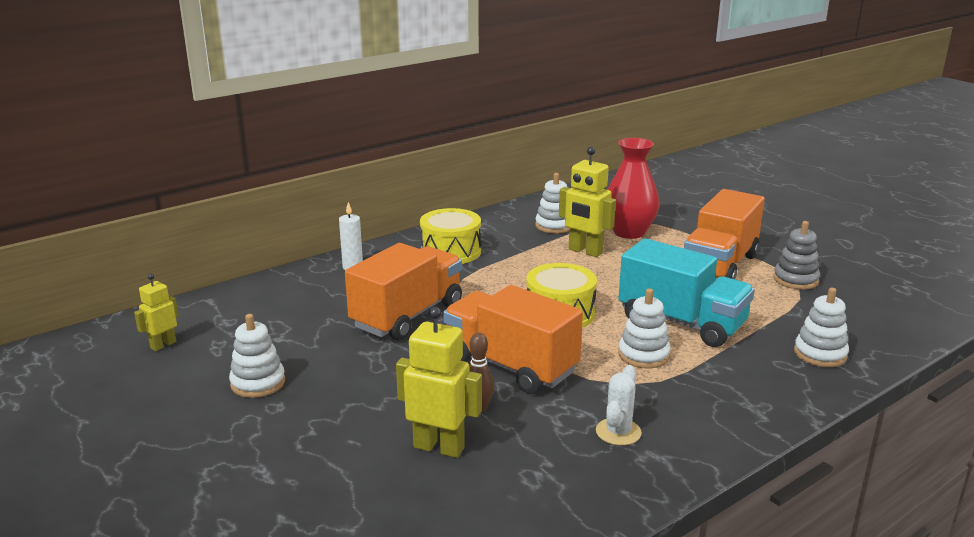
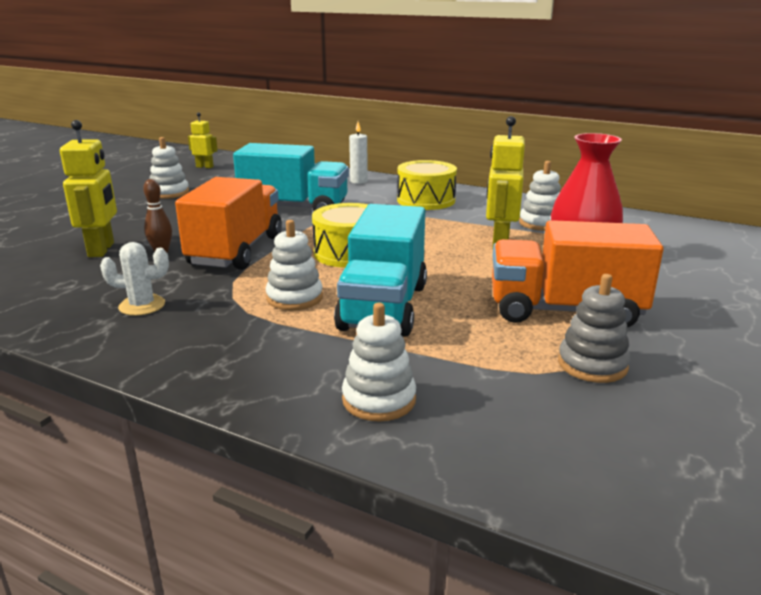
camera: 65 degrees right, 0 degrees up
orange truck [345,243,462,341] -> turquoise truck [233,143,349,211]

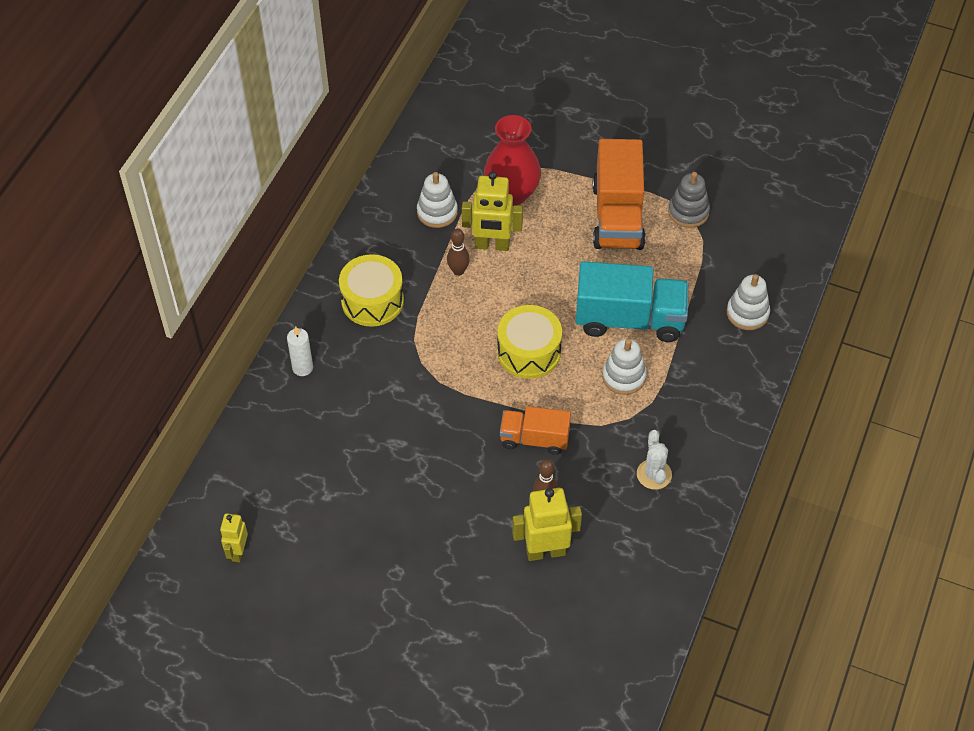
camera: 95 degrees left, 30 degrees up
white stacking toy [150,137,189,199] -> none
orange truck [175,177,282,270] -> orange truck [500,406,571,455], size x0.59
turquoise truck [233,143,349,211] -> none
none -> brown bowling pin [447,229,470,276]

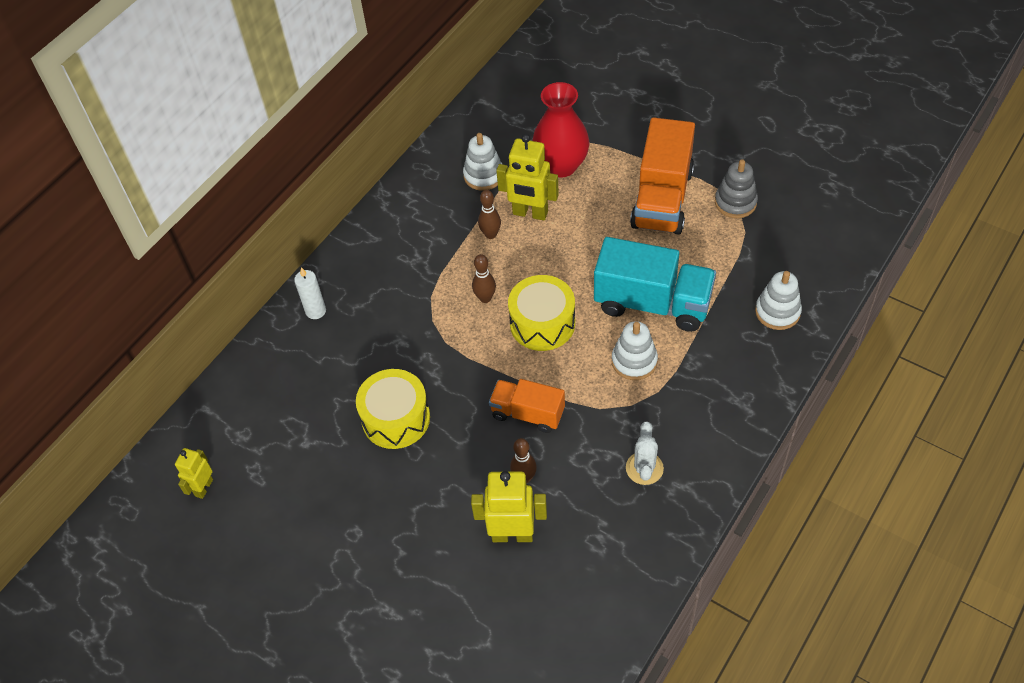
camera: 15 degrees right, 0 degrees up
yellow drum [339,254,404,327] -> yellow drum moved to [356,369,430,449]
none -> brown bowling pin [472,254,496,303]

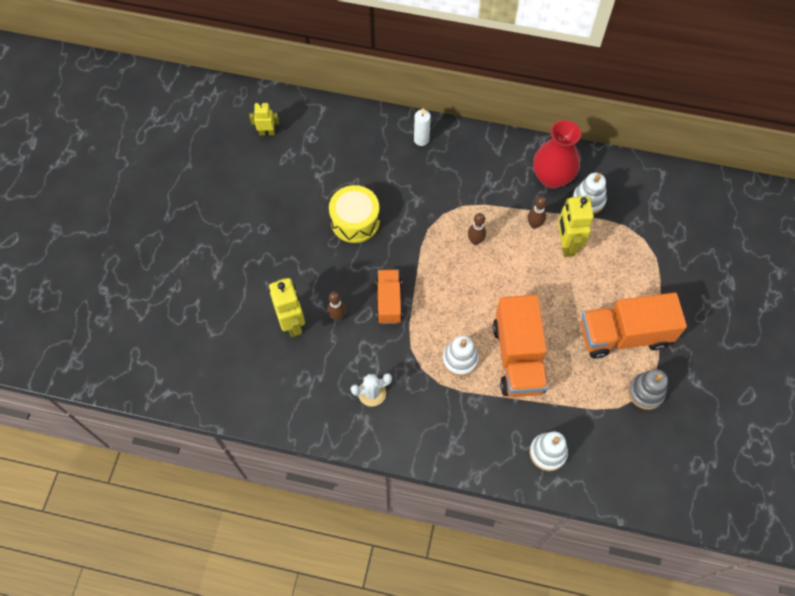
camera: 65 degrees right, 10 degrees up
yellow drum [508,275,575,351] -> none
red vase [532,82,590,178] -> red vase moved to [533,120,581,189]
turquoise truck [594,237,716,332] -> orange truck [493,295,548,397]

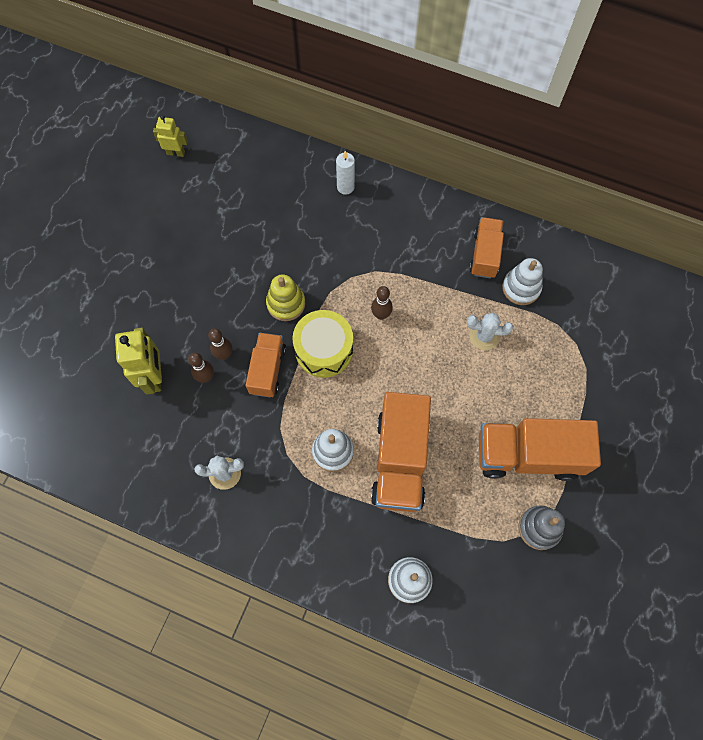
camera: 10 degrees right, 5 degrees up
yellow drum [329,185,380,243] -> yellow drum moved to [292,310,353,378]
brown bowling pin [528,196,547,229] -> brown bowling pin moved to [208,328,232,360]
red vase [533,120,581,189] -> orange truck [469,217,504,278]
yellow robot [558,196,594,257] -> white cactus [467,313,513,350]
none -> yellow stacking toy [266,274,305,321]

